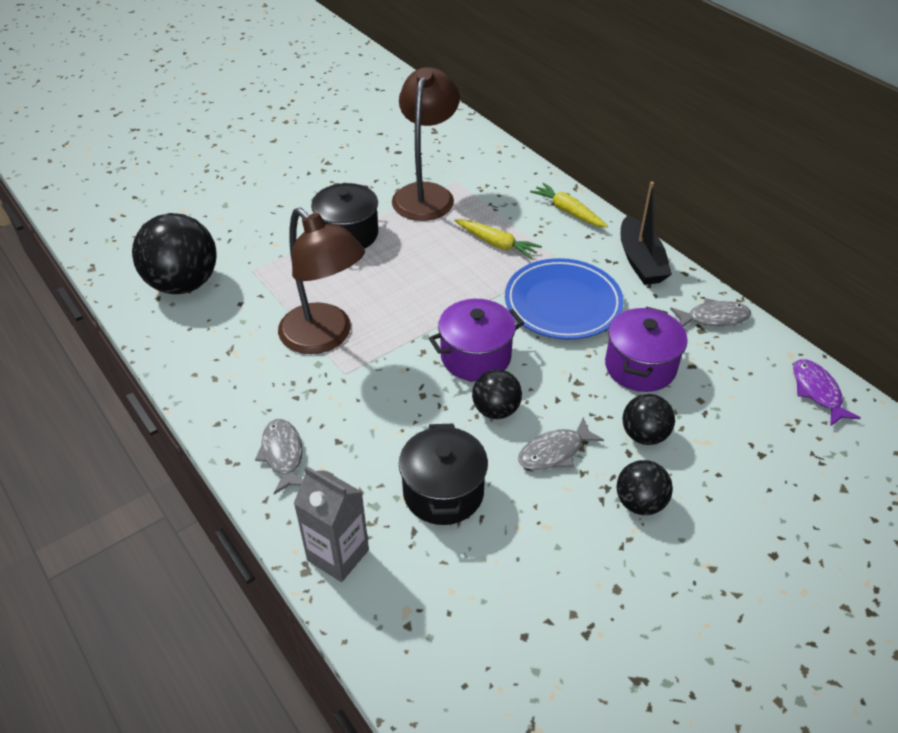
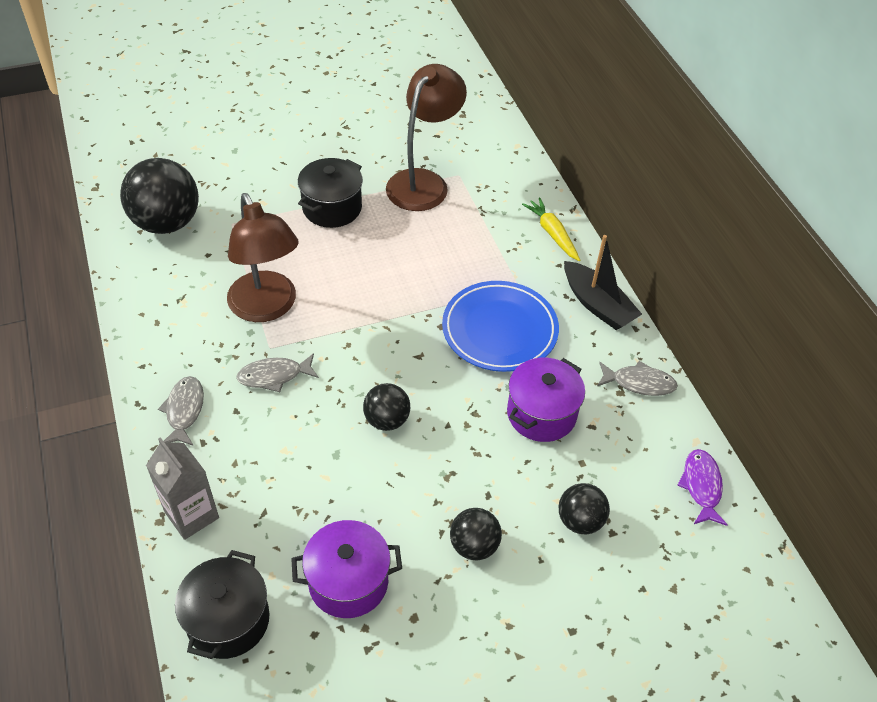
camera: 15 degrees right, 5 degrees up
black pot [399,424,488,525] -> black pot moved to [175,550,270,659]
purple pot [429,299,524,381] -> purple pot moved to [291,520,402,618]
yellow carrot [454,219,542,259] -> none
grey fish [518,417,604,470] -> grey fish moved to [236,353,319,392]
black boat [620,182,672,285] -> black boat turned 45 degrees counterclockwise [564,235,642,330]
black ball [622,394,675,445] -> black ball moved to [559,483,610,534]

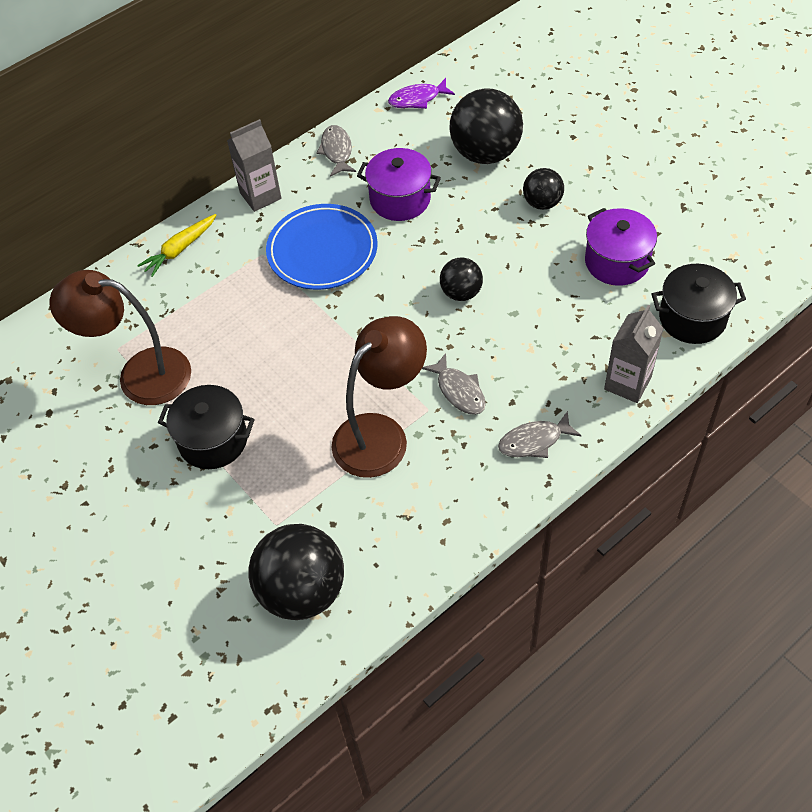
camera: 105 degrees left, 5 degrees up
black ball [559,483,610,534] -> black ball [449,88,523,164], size x1.83
black boat [564,235,642,330] -> grey carton [227,119,282,212]

